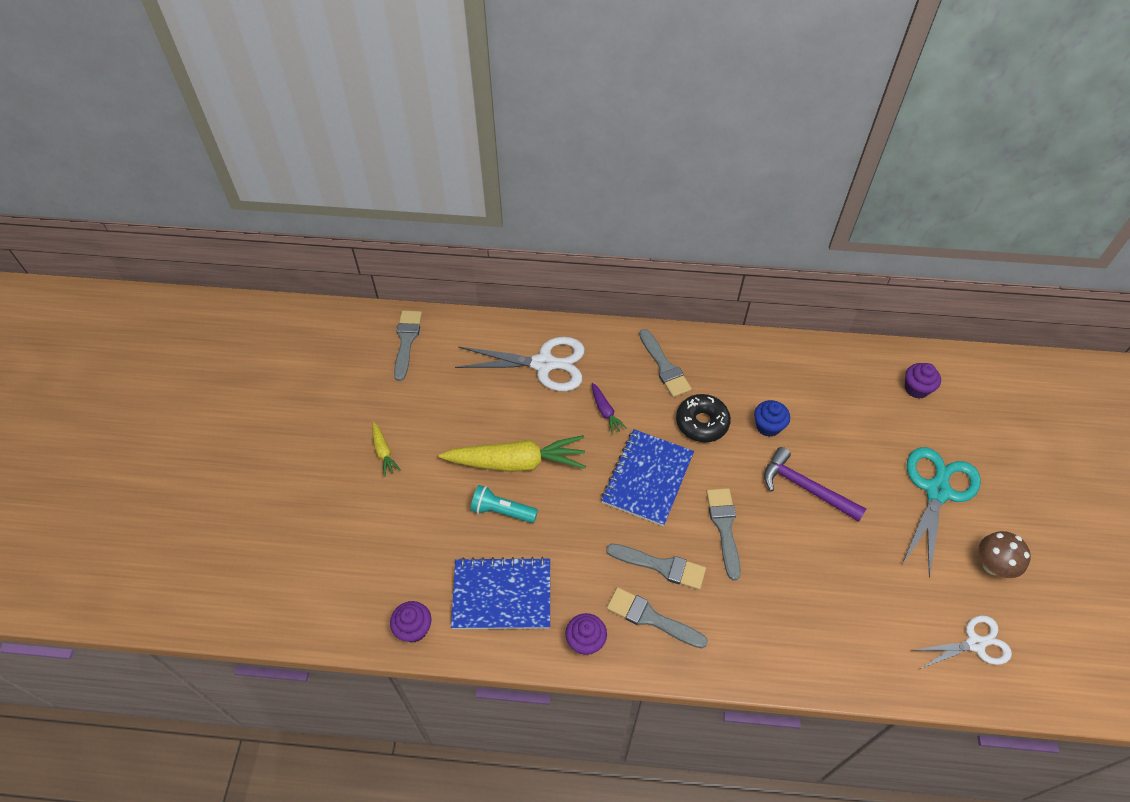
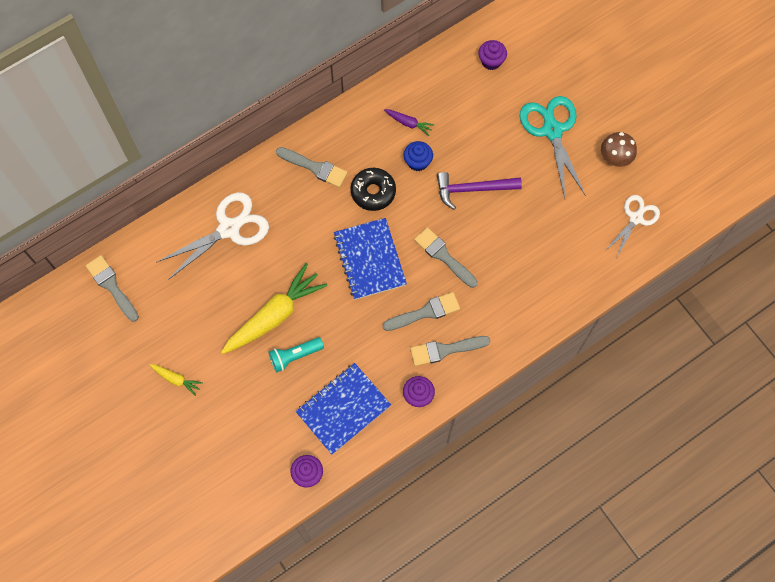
camera: 40 degrees left, 15 degrees up
purple carrot [592,383,627,434] -> purple carrot moved to [384,109,434,136]

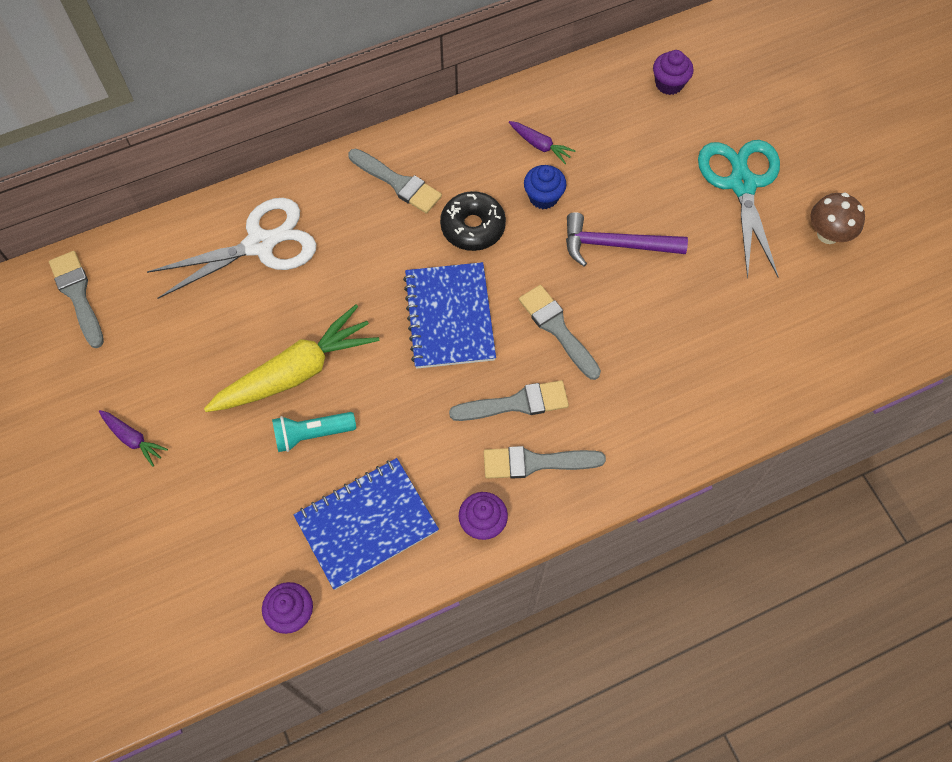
camera: 10 degrees right, 5 degrees down
yellow carrot [150,364,203,396] -> purple carrot [99,410,168,467]
white scissors [606,195,660,256] -> none

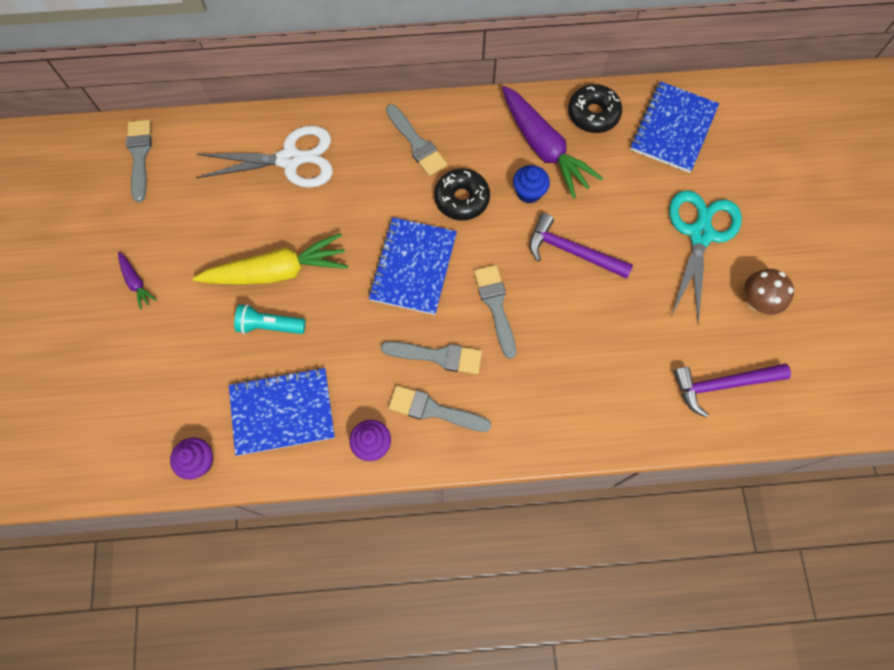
camera: 20 degrees right, 5 degrees up
purple carrot [509,121,576,164] -> purple carrot [502,86,603,198], size x2.20
purple cupcake [653,50,694,95] -> blue notebook [631,81,719,173]
none -> black donut [568,84,622,133]
none -> purple hammer [674,364,791,417]

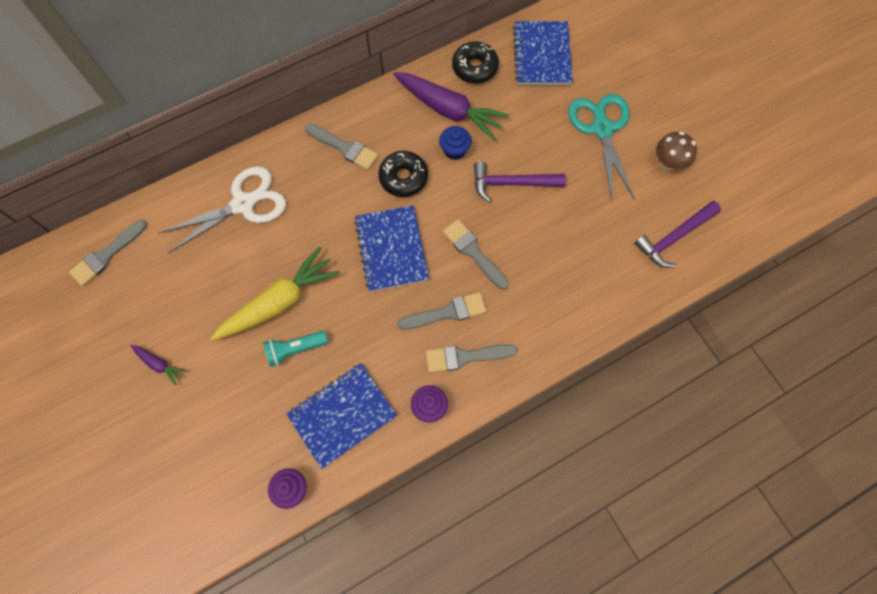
camera: 25 degrees left, 0 degrees up
grey brush [126,120,152,202] -> grey brush turned 105 degrees counterclockwise [69,220,147,286]

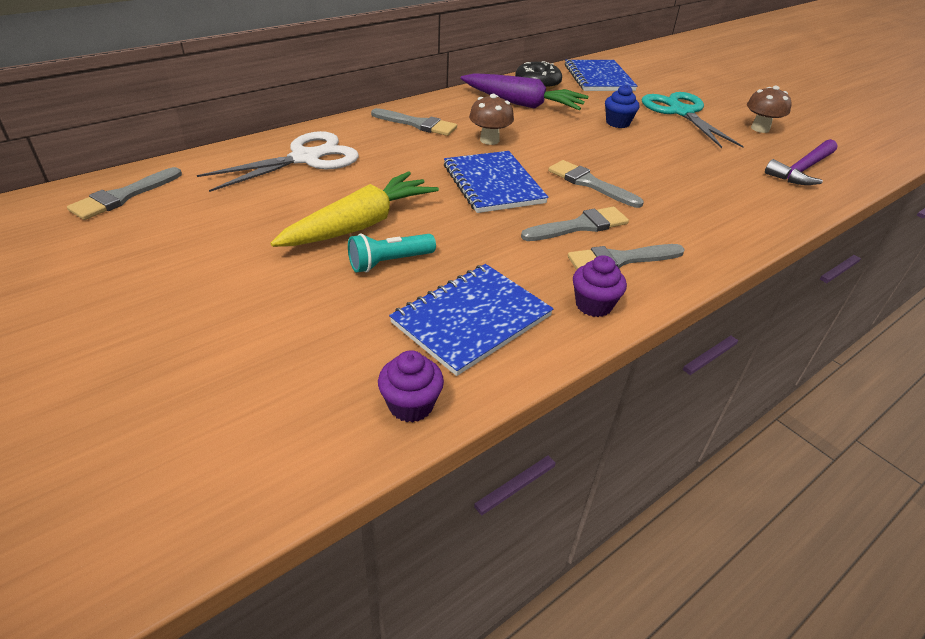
camera: 10 degrees left, 30 degrees down
purple carrot [131,345,187,385] -> none
black donut [378,151,428,197] -> brown mushroom [469,94,514,145]
blue cupcake [439,126,472,160] -> blue cupcake moved to [605,85,639,128]
purple hammer [474,161,566,203] -> none

